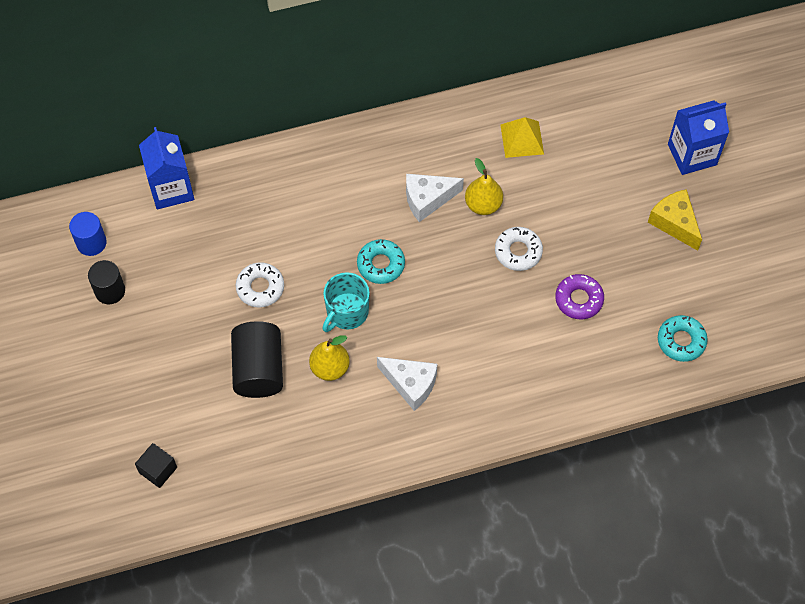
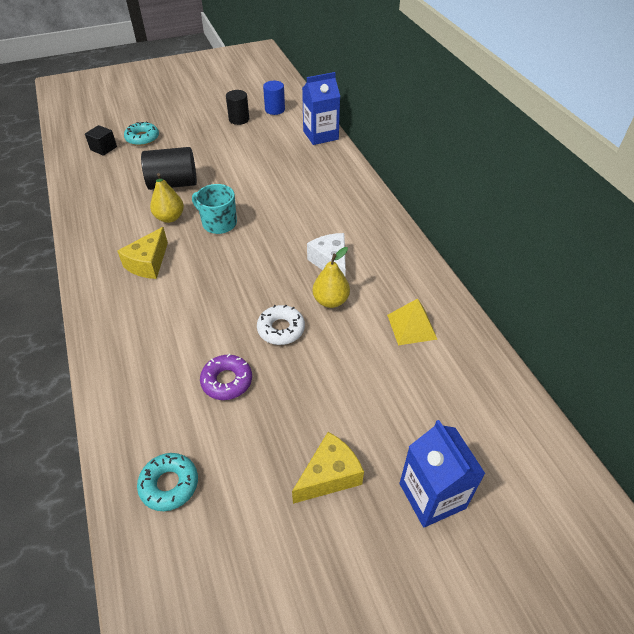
camera: 85 degrees right, 15 degrees down
white donut [236,262,284,308] -> none
turquoise donut [357,239,405,284] -> turquoise donut moved to [124,121,159,146]
white cheese [377,357,437,411] -> yellow cheese [117,227,168,279]

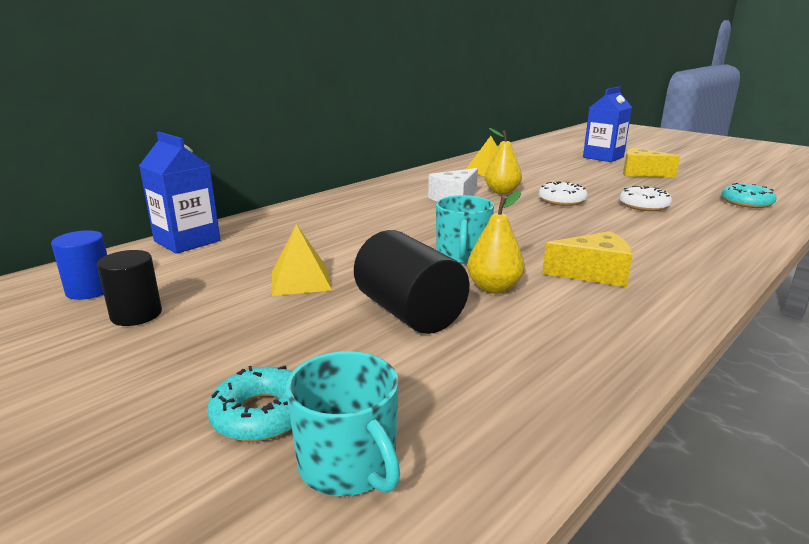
camera: 115 degrees left, 25 degrees down
black cube [85,125,117,156] -> turquoise mug [286,351,400,496]
purple donut [200,354,252,400] -> white donut [619,186,672,211]
none -> yellow pyramid [272,224,332,296]

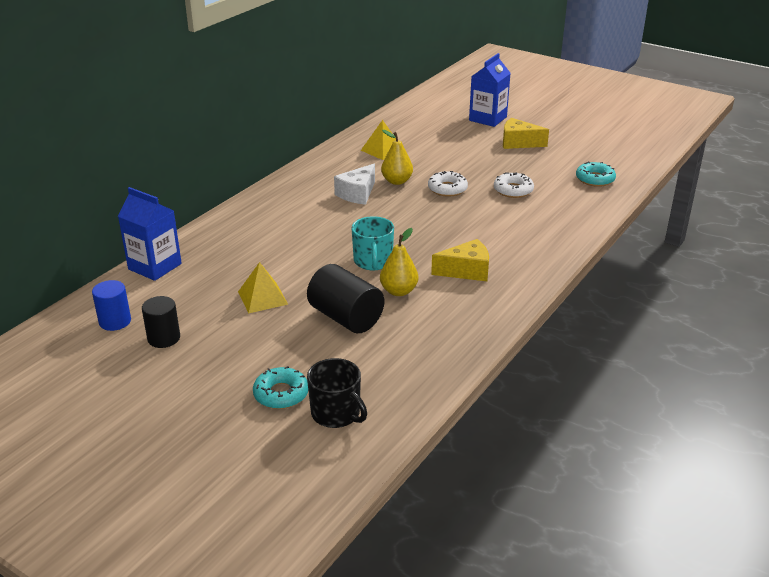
camera: 10 degrees left, 10 degrees up
turquoise mug [286,351,400,496] -> black mug [307,358,367,428]

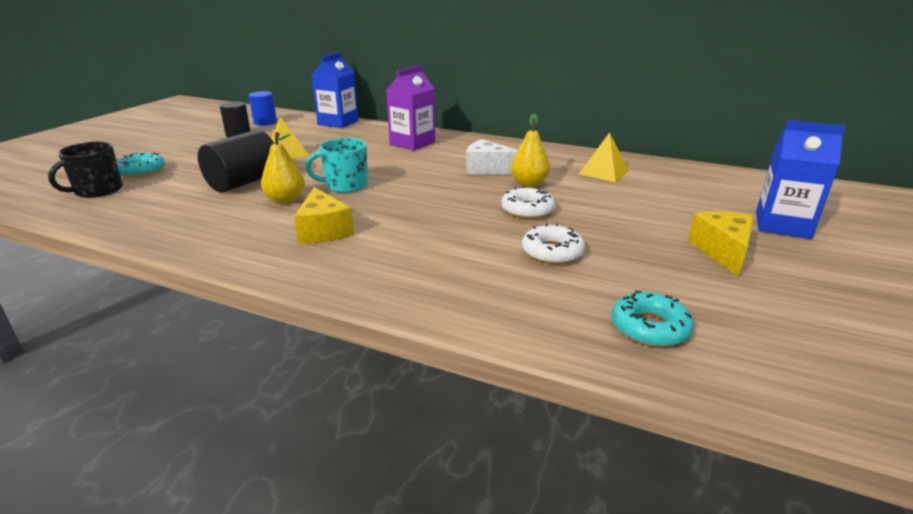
camera: 80 degrees right, 5 degrees down
none -> purple carton [386,65,435,151]

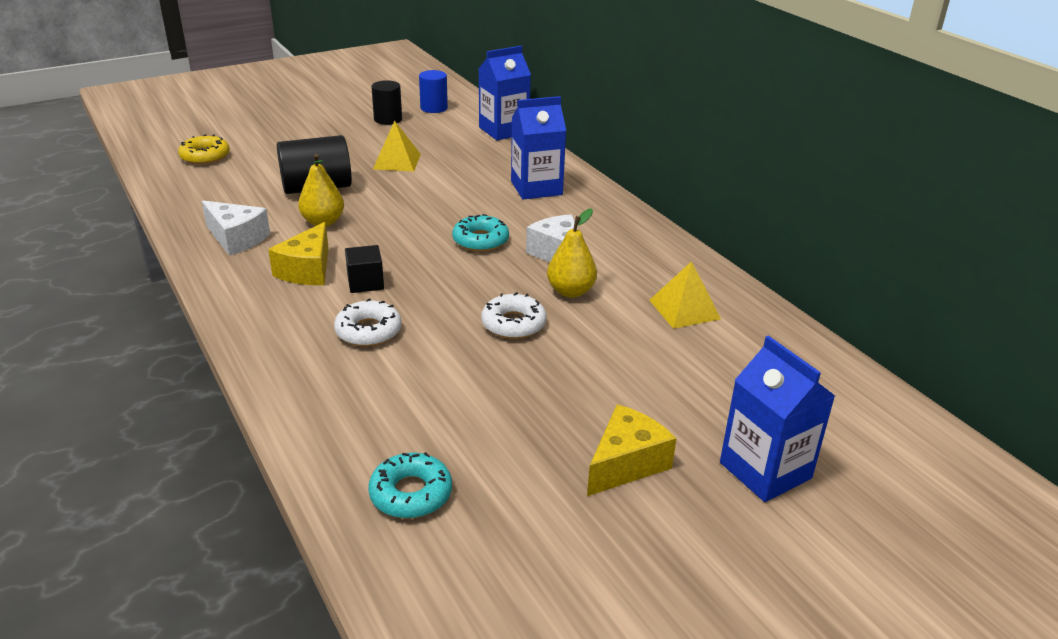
camera: 35 degrees right, 5 degrees up
black mug [48,142,123,198] -> yellow donut [178,134,230,165]
turquoise donut [117,153,165,178] -> turquoise donut moved to [452,214,509,252]
turquoise mug [306,138,368,193] -> none
purple carton [386,65,435,151] -> blue carton [511,96,566,200]
white donut [522,223,585,264] -> white donut moved to [334,298,402,347]
none -> white cheese [202,200,270,256]
none -> black cube [345,245,384,293]

